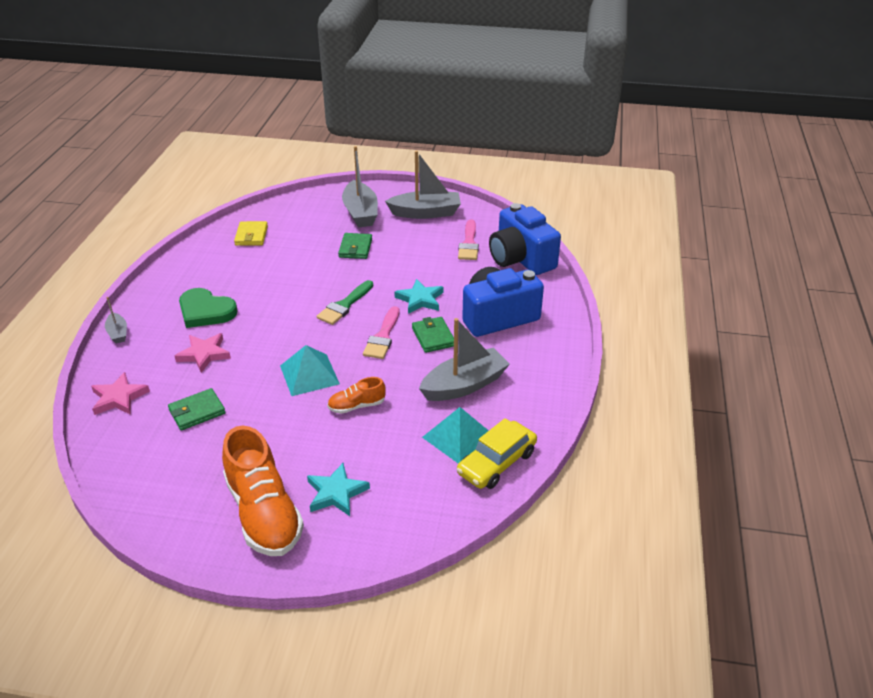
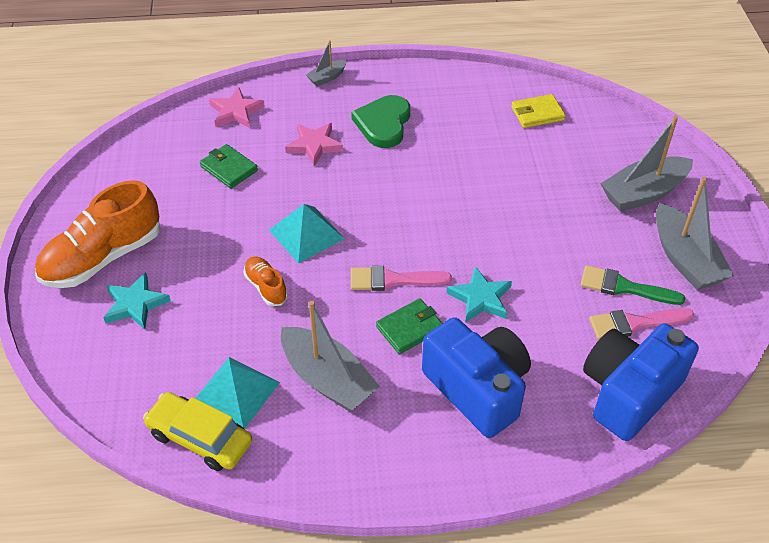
camera: 75 degrees right, 10 degrees up
green brush [317,280,373,325] -> green brush moved to [581,265,685,305]
green wallet [338,233,372,259] -> none

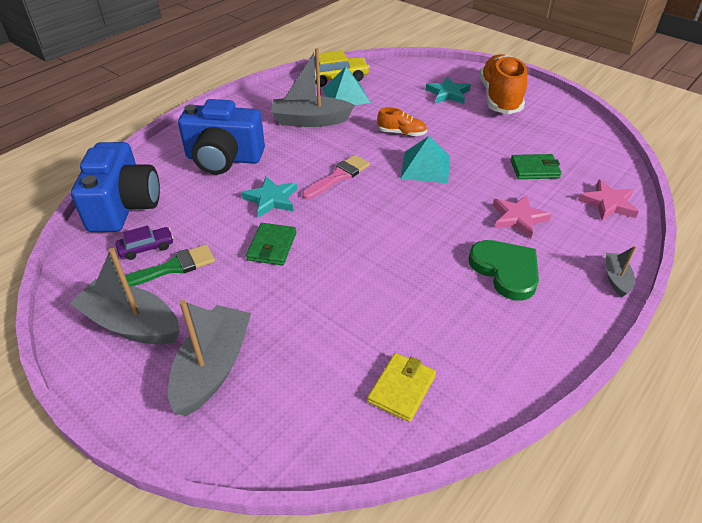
camera: 135 degrees right, 5 degrees down
green wallet [376,298,442,354] -> green wallet moved to [246,223,296,265]
pink brush [589,308,694,340] -> purple car [116,226,174,260]

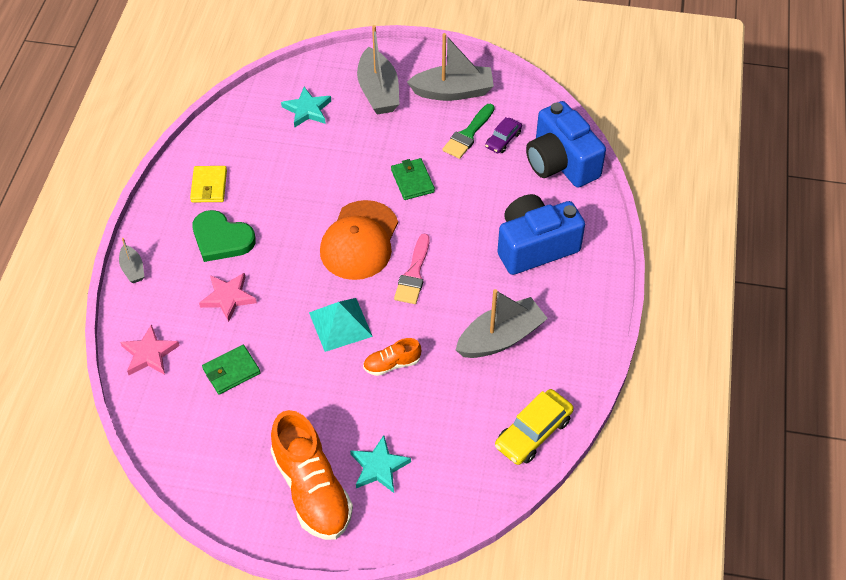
camera: 150 degrees right, 10 degrees up
turquoise star [241,176,297,218] -> turquoise star moved to [281,87,331,128]
turquoise pyramid [323,67,371,105] -> none
yellow wallet [367,353,436,422] -> yellow wallet moved to [190,166,227,202]
none -> orange cap [320,200,398,280]

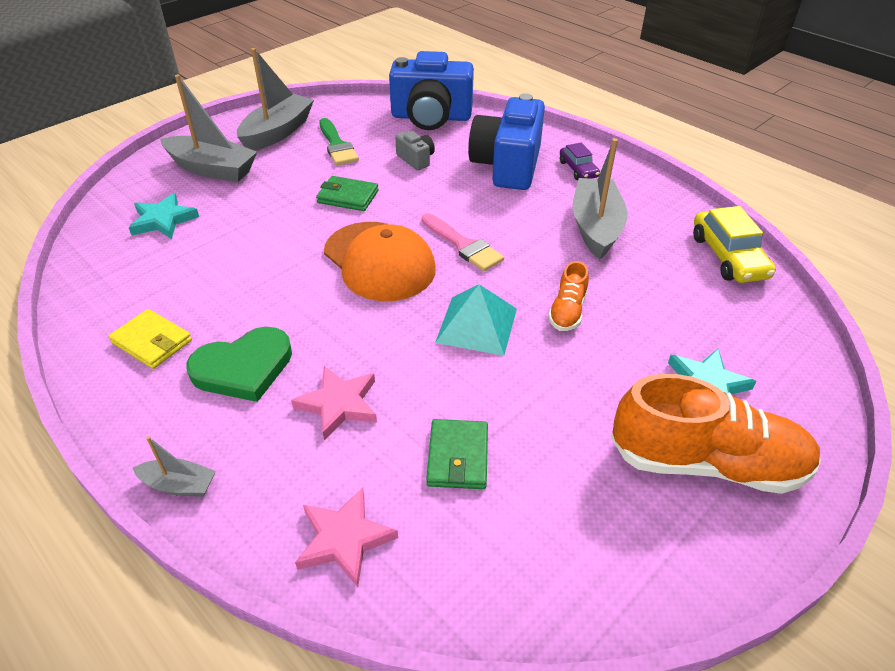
camera: 55 degrees left, 10 degrees down
purple car [485,117,522,154] -> purple car moved to [560,143,600,180]
none -> grey camera [395,131,435,170]

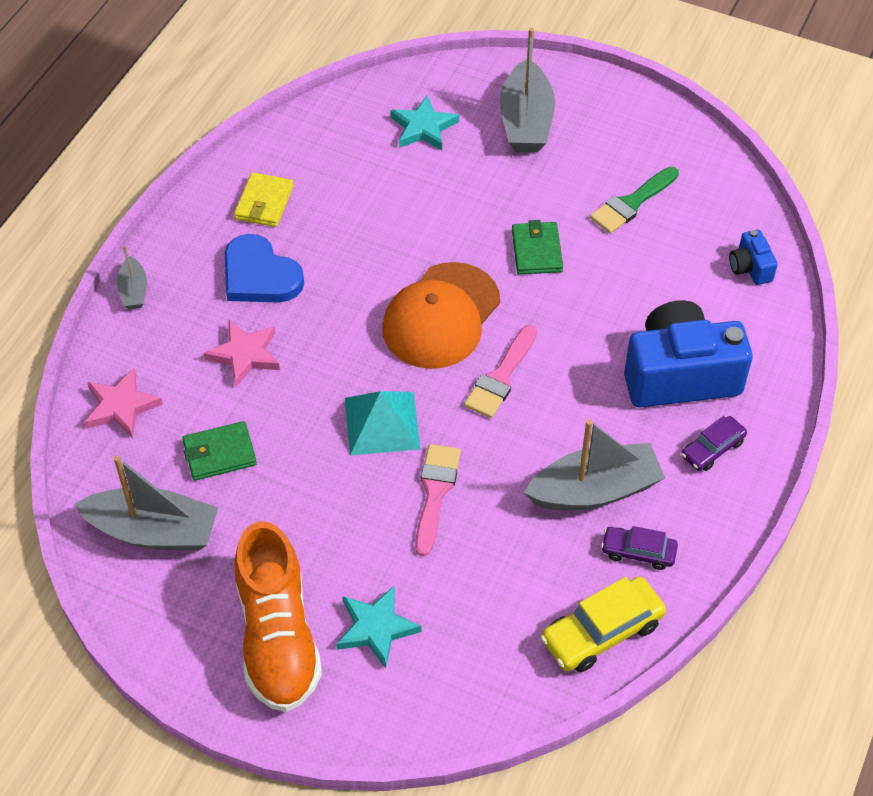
camera: 70 degrees right, 10 degrees up
green heart [186,327,292,402] -> blue heart [225,234,304,303]
grey boat [237,48,314,151] -> grey boat moved to [74,455,218,551]
blue camera [389,51,474,130] -> blue camera [729,230,778,285], size x0.45
grey camera [395,131,435,170] -> none
orange shoe [548,261,589,331] -> pink brush [415,444,461,557]
none -> purple car [601,526,678,570]

